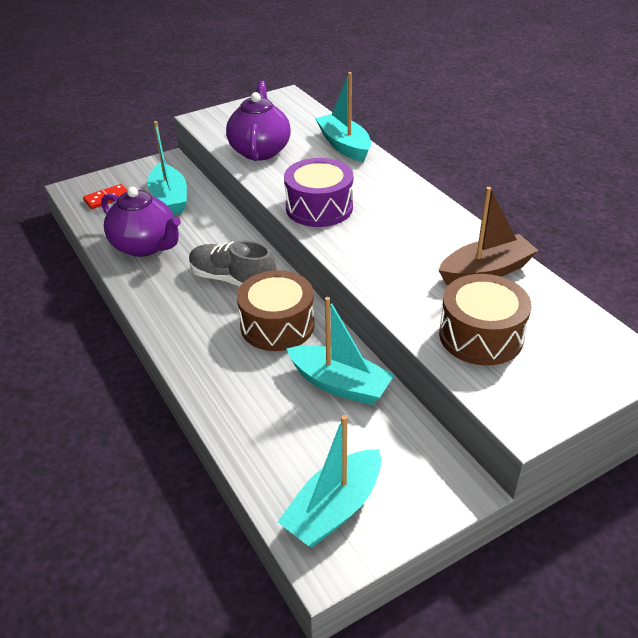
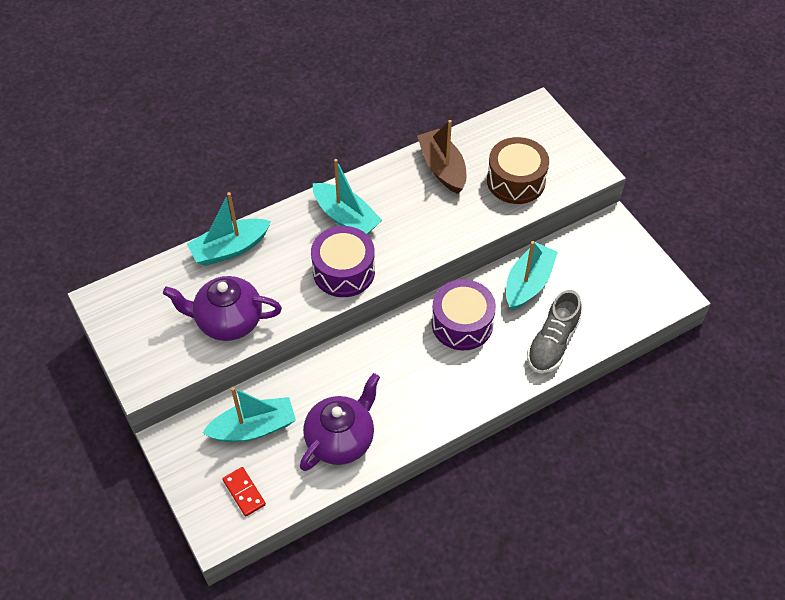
camera: 90 degrees left, 15 degrees up
grey shoe [189,240,276,287] -> grey shoe moved to [527,290,582,373]
brown drum [237,270,315,351] -> purple drum [432,279,496,350]
turquoise boat [278,415,381,547] -> turquoise boat moved to [313,159,382,234]

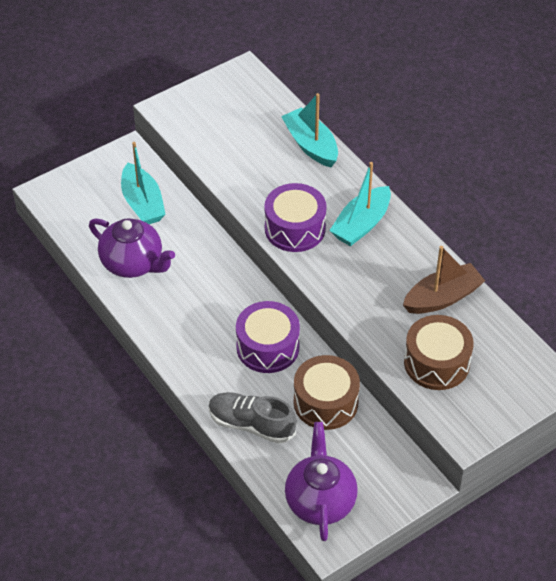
camera: 85 degrees right, 5 degrees down
purple teapot [163,276,282,341] -> purple teapot moved to [285,422,358,541]
red domino [222,467,266,517] -> none
turquoise boat [506,241,558,310] -> brown drum [294,355,360,430]

